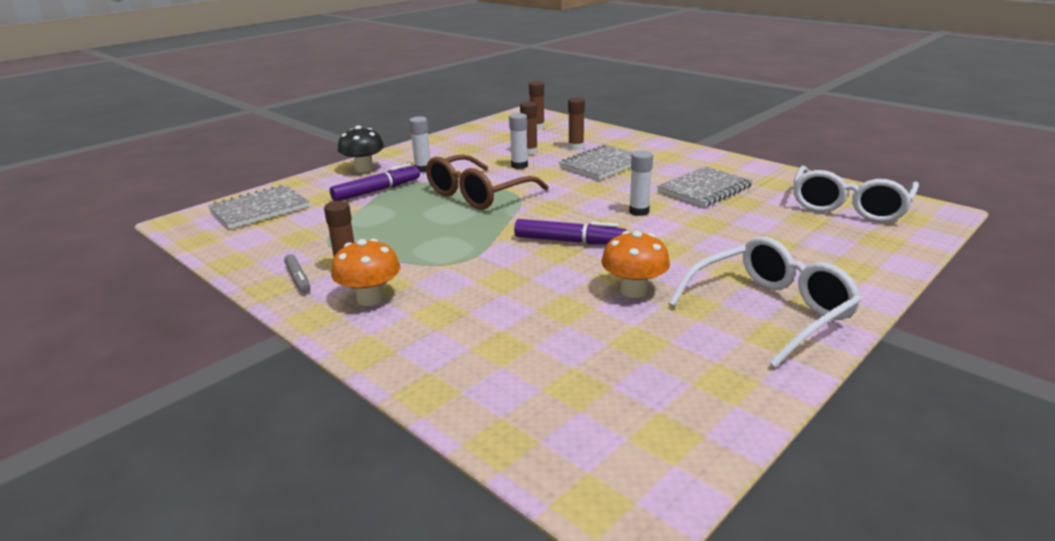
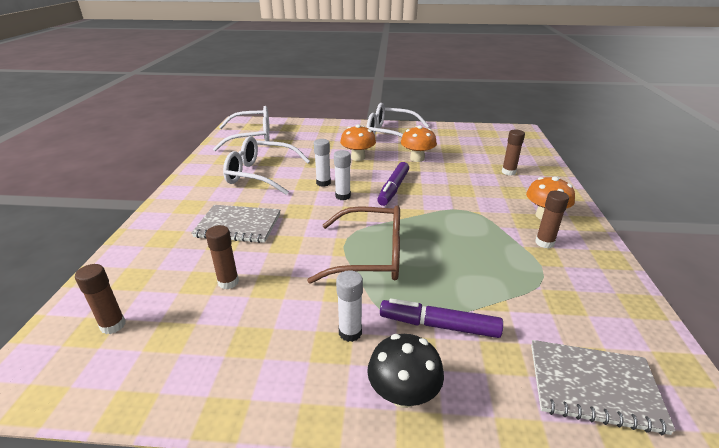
camera: 130 degrees left, 5 degrees up
grey marker [284,254,311,293] -> none
white glue stick [509,113,528,169] -> white glue stick moved to [334,150,351,200]
purple marker [514,219,627,245] -> purple marker turned 135 degrees counterclockwise [377,162,409,206]
brown glue stick [568,97,585,150] -> brown glue stick moved to [502,130,525,176]
grey notebook [657,166,753,207] -> white glasses [223,136,310,195]
none -> orange mushroom [340,124,376,161]

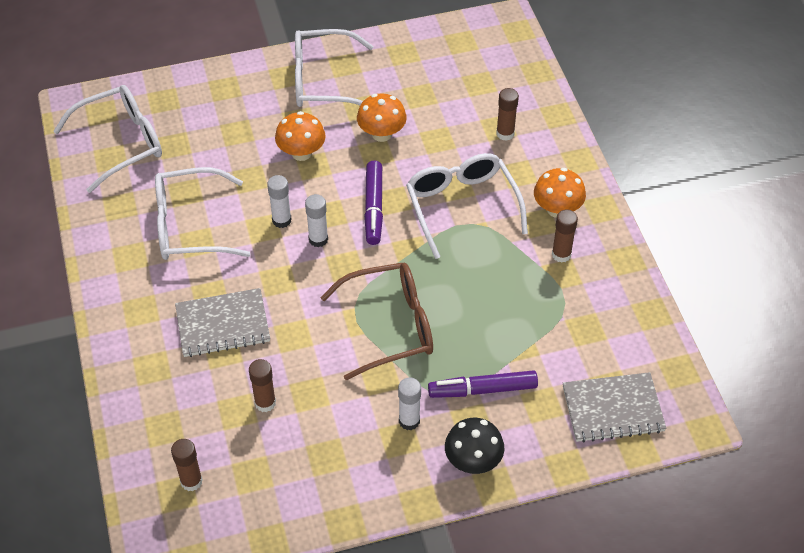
camera: 20 degrees left, 20 degrees up
none -> white glasses [406,153,528,259]

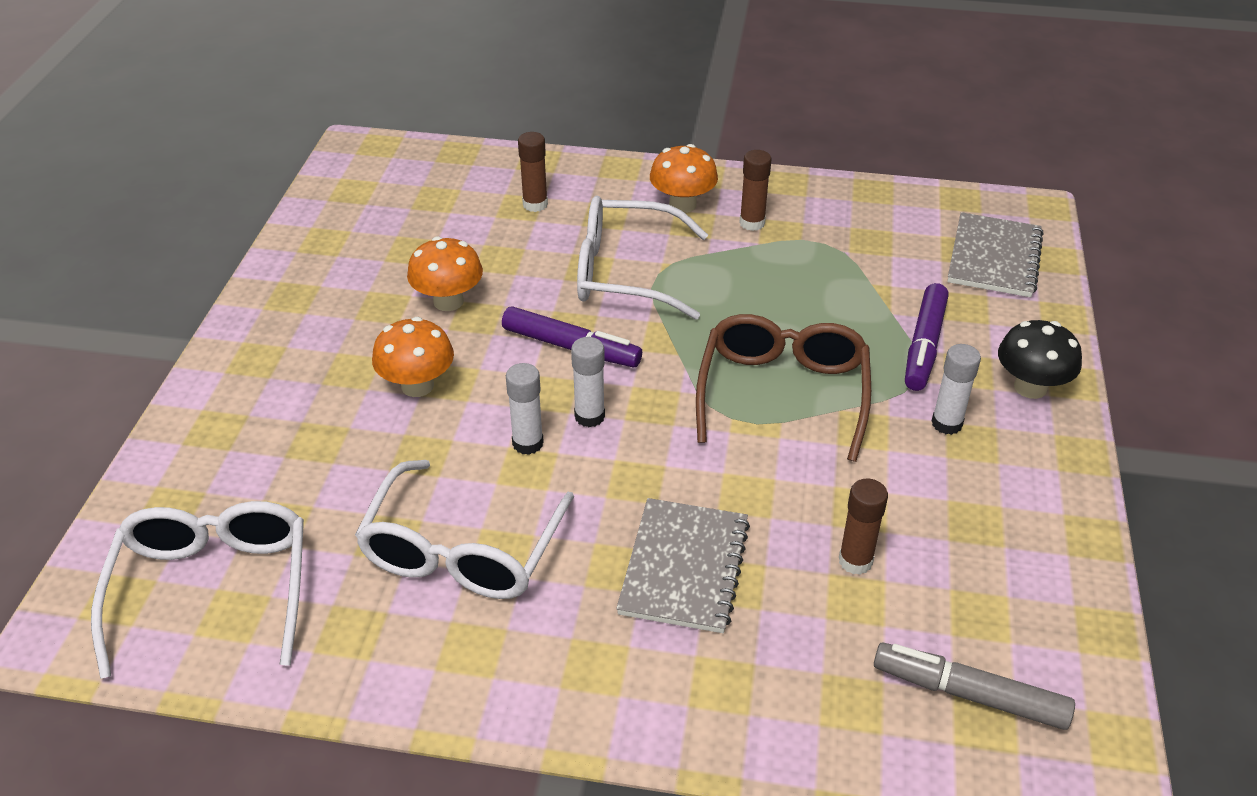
camera: 65 degrees left, 10 degrees down
brown glue stick [171,439,203,491] -> grey marker [874,642,1075,730]
white glasses [295,29,373,107] -> none

